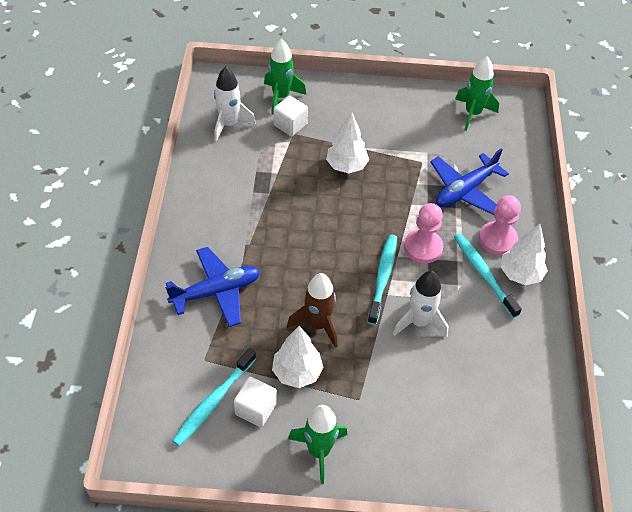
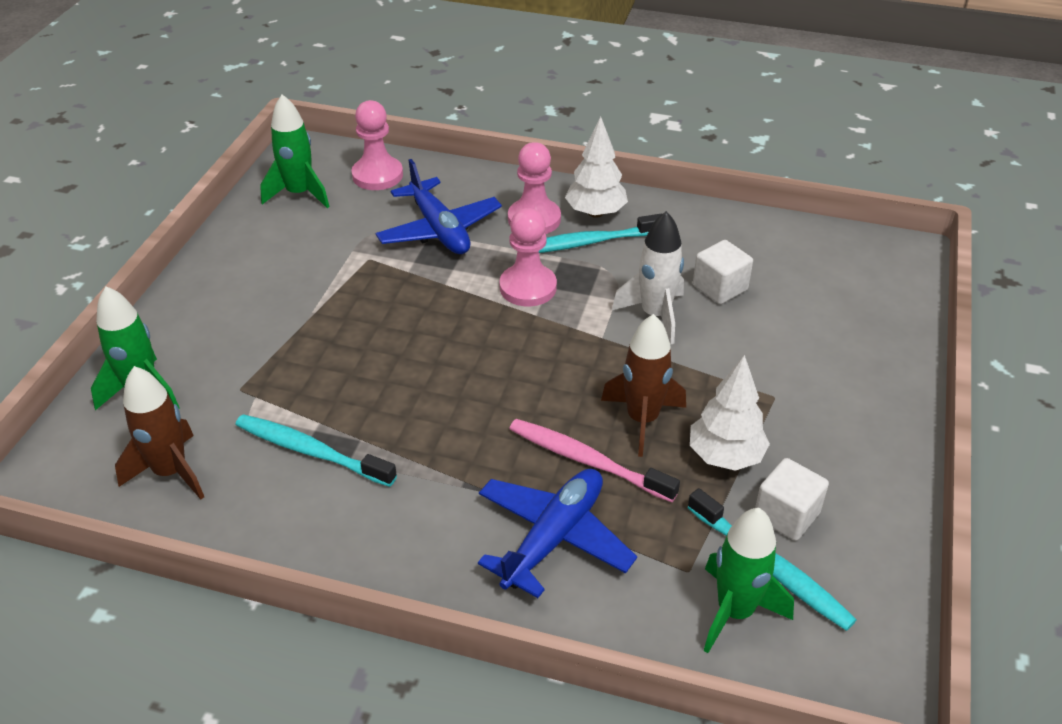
camera: 75 degrees left, 10 degrees down
blue plane [165,247,260,327] -> blue plane turned 45 degrees clockwise [478,469,637,598]
white rocket [214,67,256,142] -> brown rocket [115,366,204,499]
white cube [273,96,308,136] -> white cube moved to [693,240,753,304]
green rocket [288,405,348,484] -> green rocket moved to [704,508,794,653]
white tree [326,112,369,174] -> none
turquoise toothbrush [367,235,397,325] -> turquoise toothbrush moved to [235,414,397,487]
none -> pink pawn [351,100,403,190]
none -> pink toothbrush [509,419,680,502]

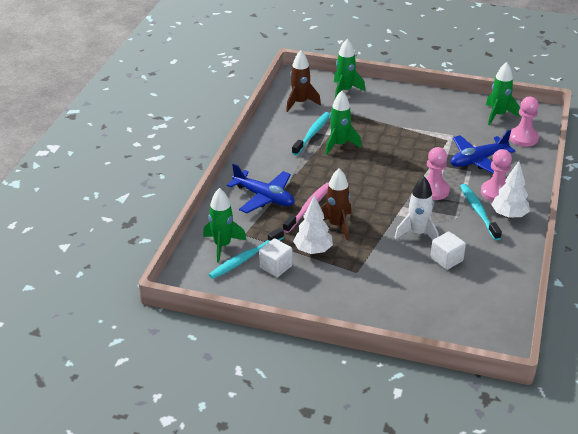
camera: 90 degrees right, 5 degrees down
none -> green rocket [325,91,362,155]

